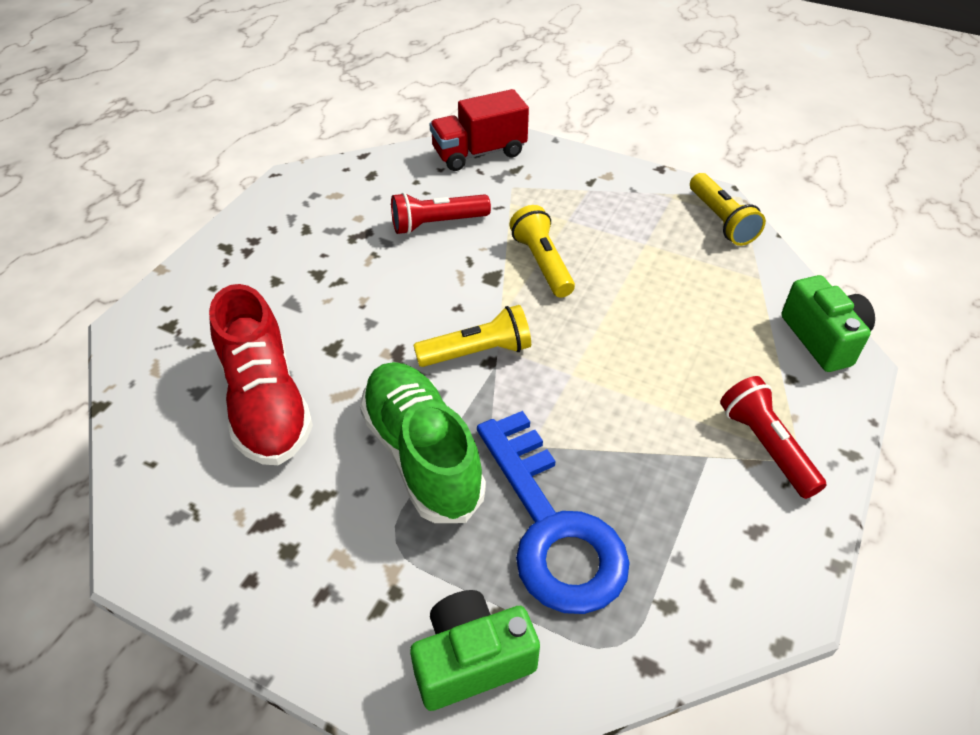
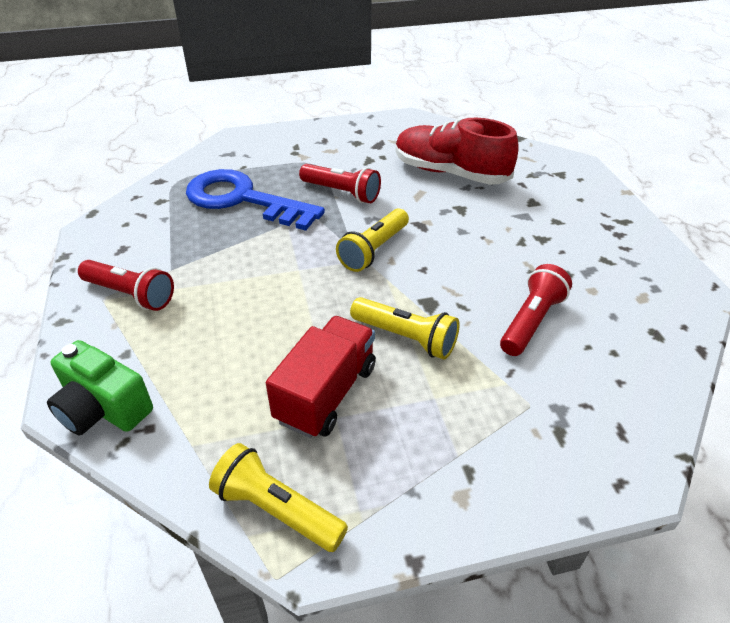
camera: 140 degrees right, 5 degrees down
green shoe [360,362,486,523] -> red flashlight [299,164,381,203]
green camera [410,590,540,711] -> none
red truck [429,89,529,171] -> red truck moved to [266,316,376,438]

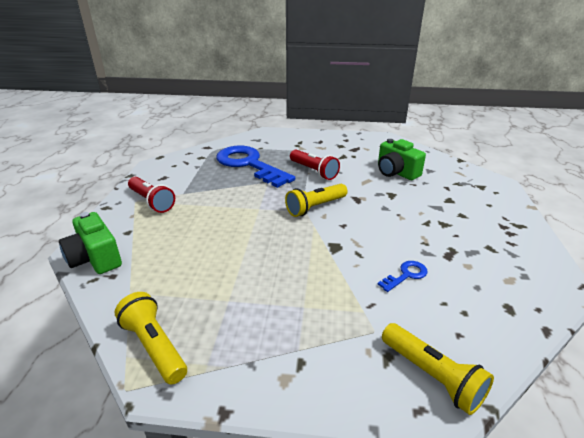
camera: 20 degrees right, 10 degrees down
red truck [266,316,376,438] -> none
yellow flashlight [350,297,460,360] -> yellow flashlight moved to [382,323,494,415]
red shoe [395,118,519,185] -> green camera [378,139,426,180]
red flashlight [500,264,572,356] -> blue key [378,261,428,292]

